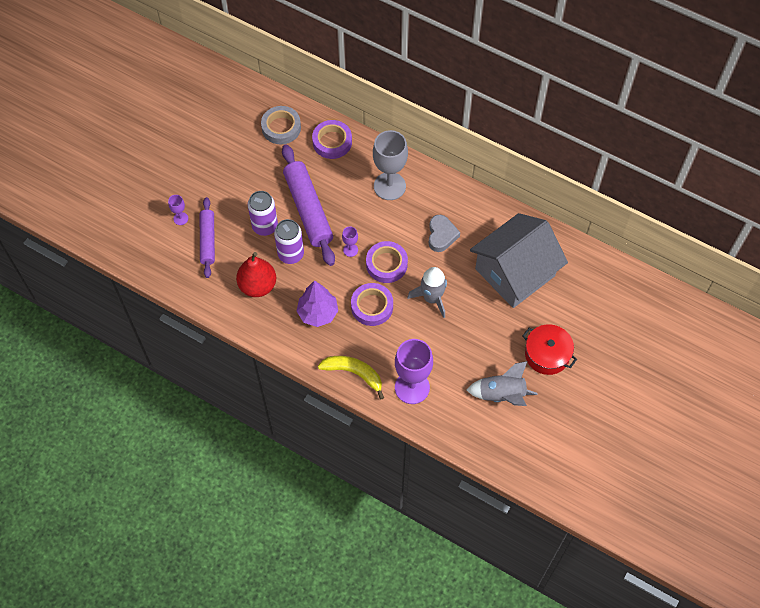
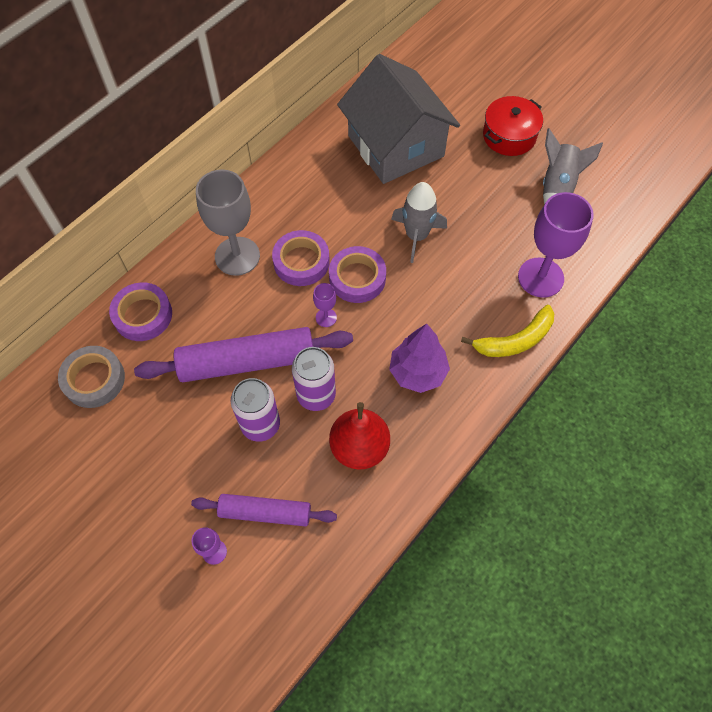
camera: 80 degrees left, 0 degrees up
yellow banana [318,356,384,399] -> yellow banana turned 150 degrees counterclockwise [461,305,554,357]
purple tape [351,283,393,326] -> purple tape moved to [272,230,330,286]
grey heart [429,215,460,252] -> none

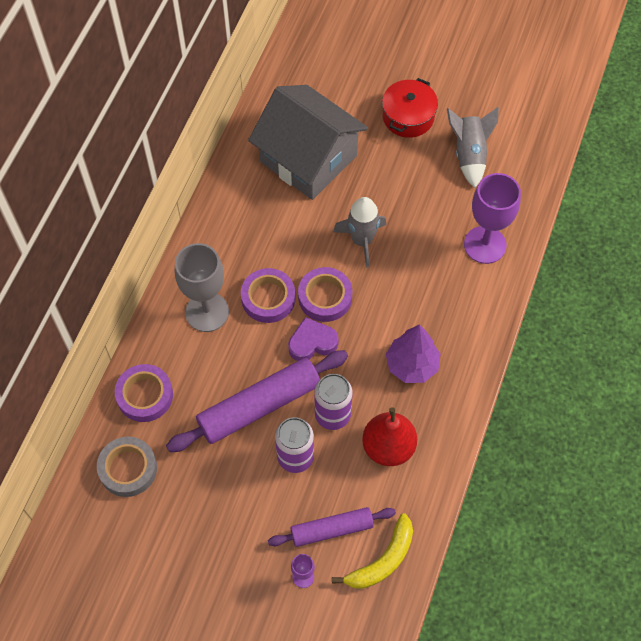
camera: 20 degrees left, 0 degrees up
purple goblet [313,283,337,327] -> purple heart [288,317,339,361]
yellow banana [461,305,554,357] -> yellow banana moved to [332,513,413,589]

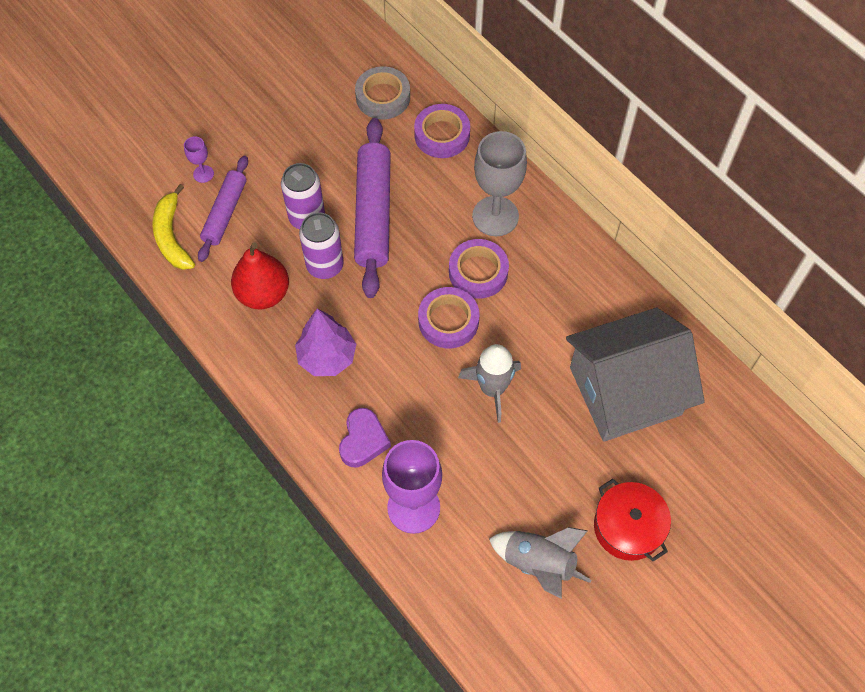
camera: 120 degrees right, 0 degrees up
purple heart [288,317,339,361] -> purple heart moved to [339,408,391,467]

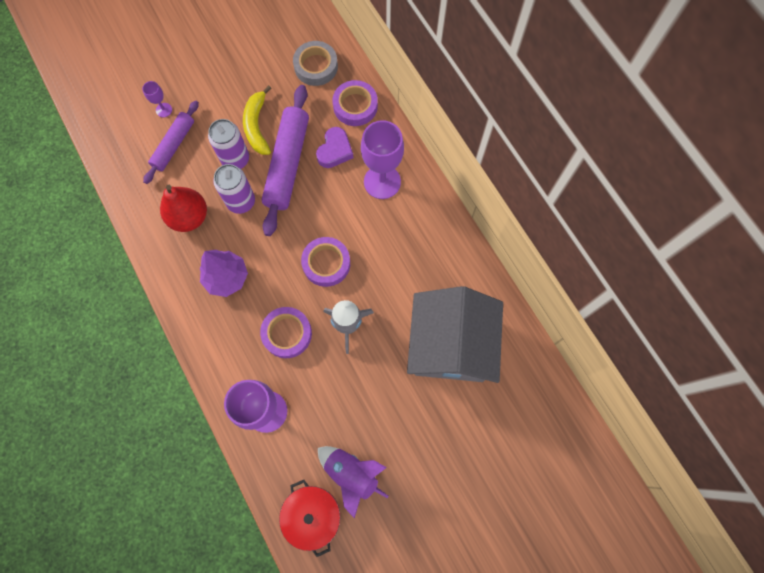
camera: 10 degrees right, 10 degrees up
yellow banana [152,184,195,270] -> yellow banana moved to [243,85,271,155]
purple heart [339,408,391,467] -> purple heart moved to [316,127,353,168]
purple tape [449,239,509,299] -> purple tape moved to [260,307,312,358]
grey goblet [472,131,527,236] -> purple goblet [361,120,404,199]
grey rocket [489,527,592,599] -> purple rocket [318,446,389,519]
grey house [566,308,705,442] -> grey house turned 75 degrees counterclockwise [407,286,503,383]
red pot [594,479,671,562] -> red pot moved to [279,480,340,557]

